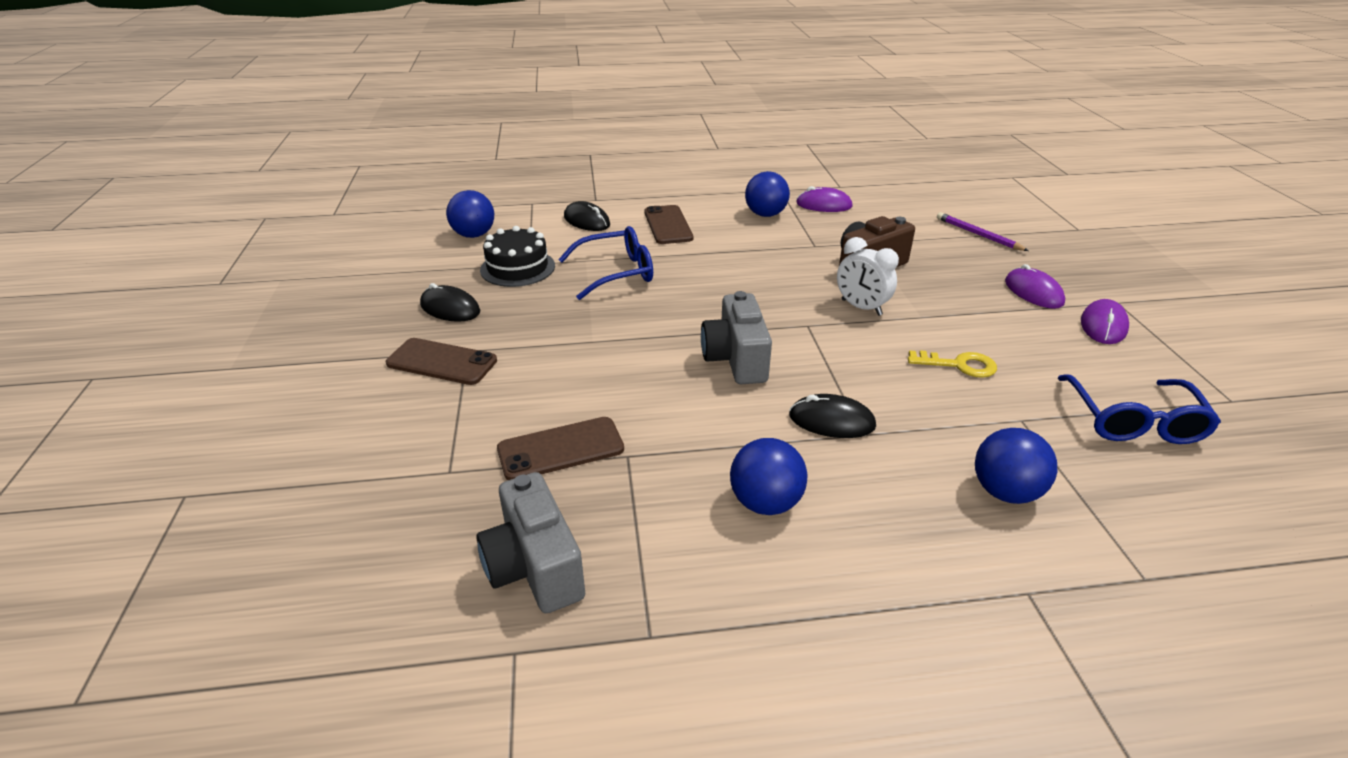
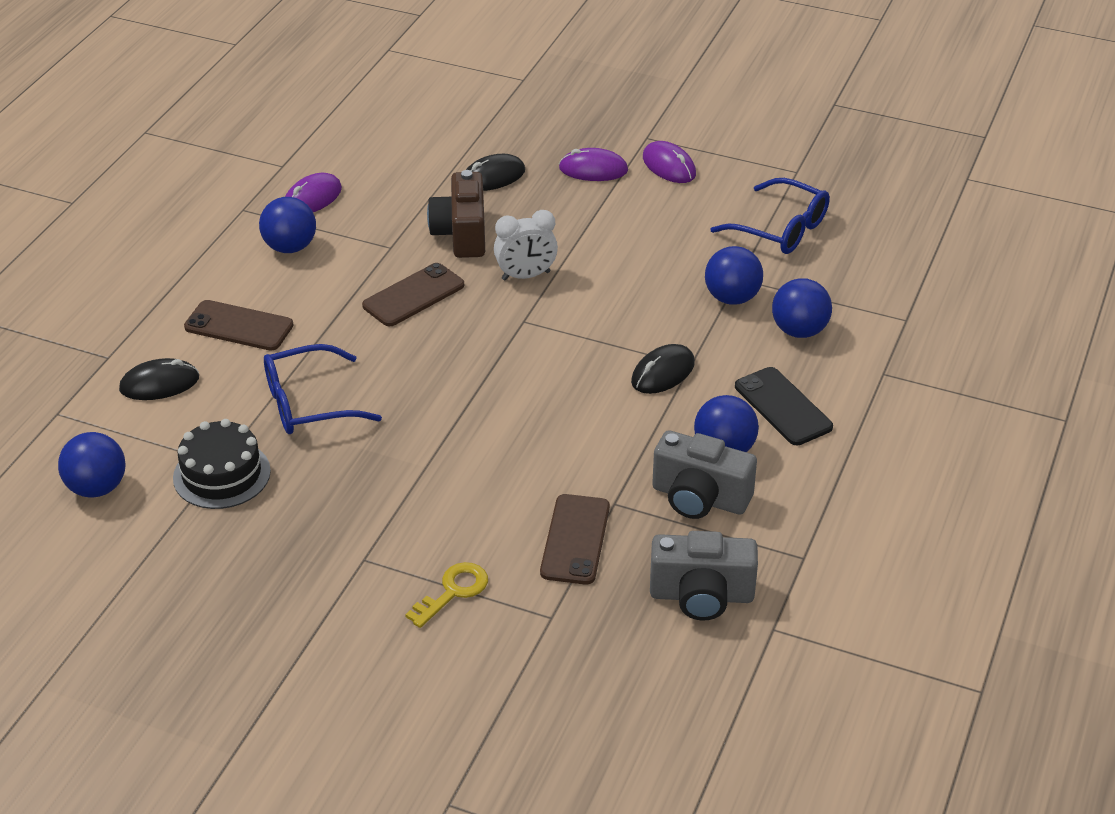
camera: 60 degrees left, 5 degrees up
brown phone [386,338,497,385] -> brown phone moved to [362,263,464,326]
black mouse [420,283,480,322] -> black mouse moved to [466,154,525,191]
blue glasses [558,226,653,300] -> blue glasses turned 120 degrees counterclockwise [264,344,382,434]
grey camera [701,291,772,384] -> grey camera moved to [652,430,757,519]
yellow key [908,350,997,378] -> yellow key moved to [405,562,488,628]
purple pencil [937,212,1029,251] -> none
none -> blue ball [705,246,763,305]
none -> black phone [735,367,833,445]

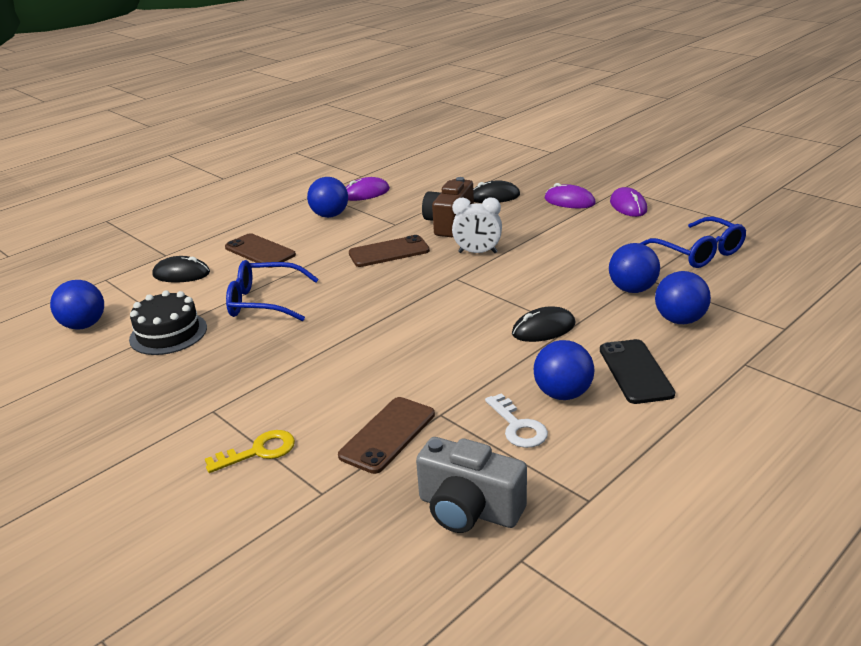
camera: 25 degrees right, 10 degrees down
grey camera [652,430,757,519] -> white key [485,393,548,448]

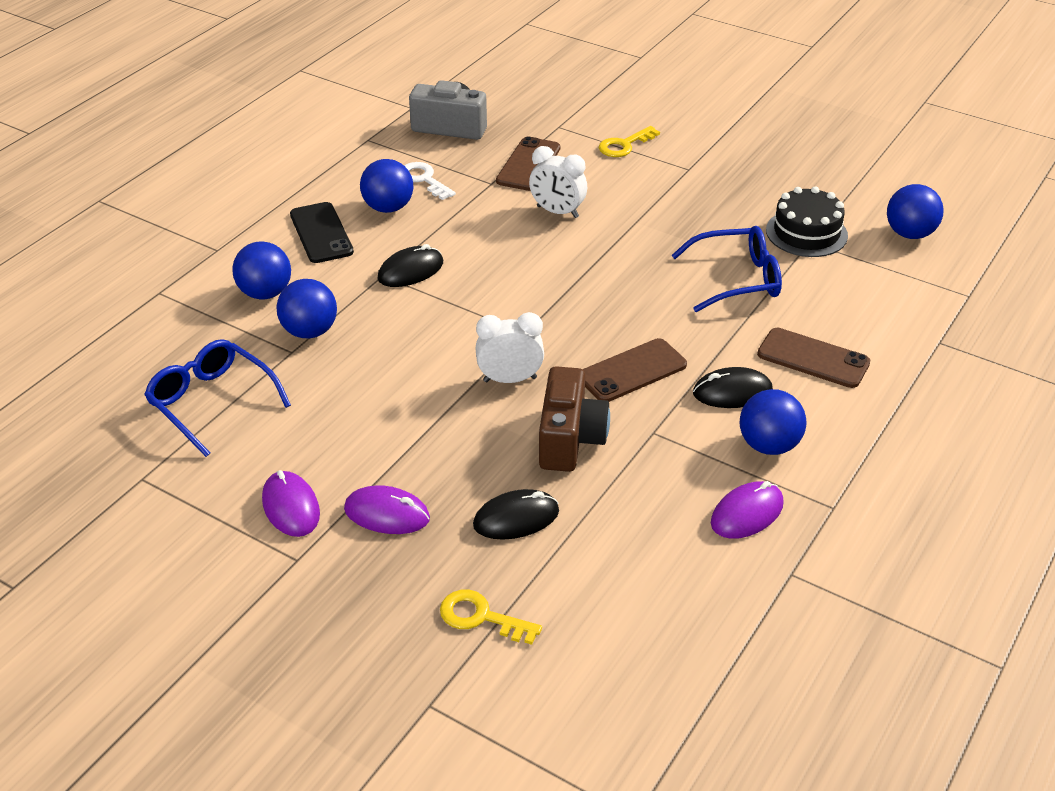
camera: 165 degrees right, 10 degrees up
black mouse [152,256,210,283] -> black mouse moved to [693,367,773,408]
none -> yellow key [440,590,542,645]
none -> white clock [529,146,587,218]

